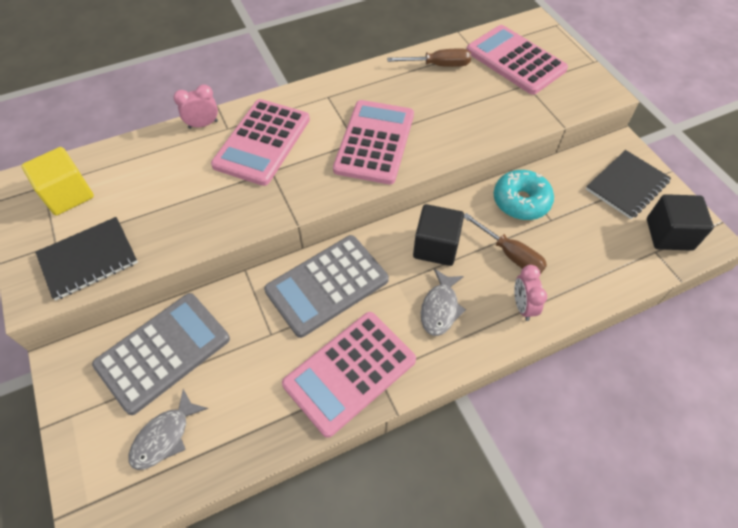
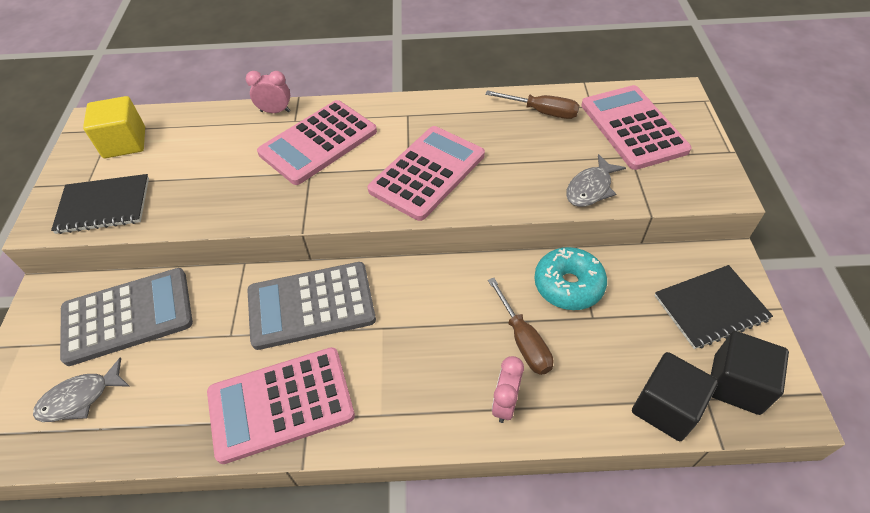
camera: 25 degrees right, 5 degrees down
black cube [413,204,464,266] -> black cube moved to [632,352,718,441]
grey fish [421,269,466,336] -> grey fish moved to [566,154,626,207]

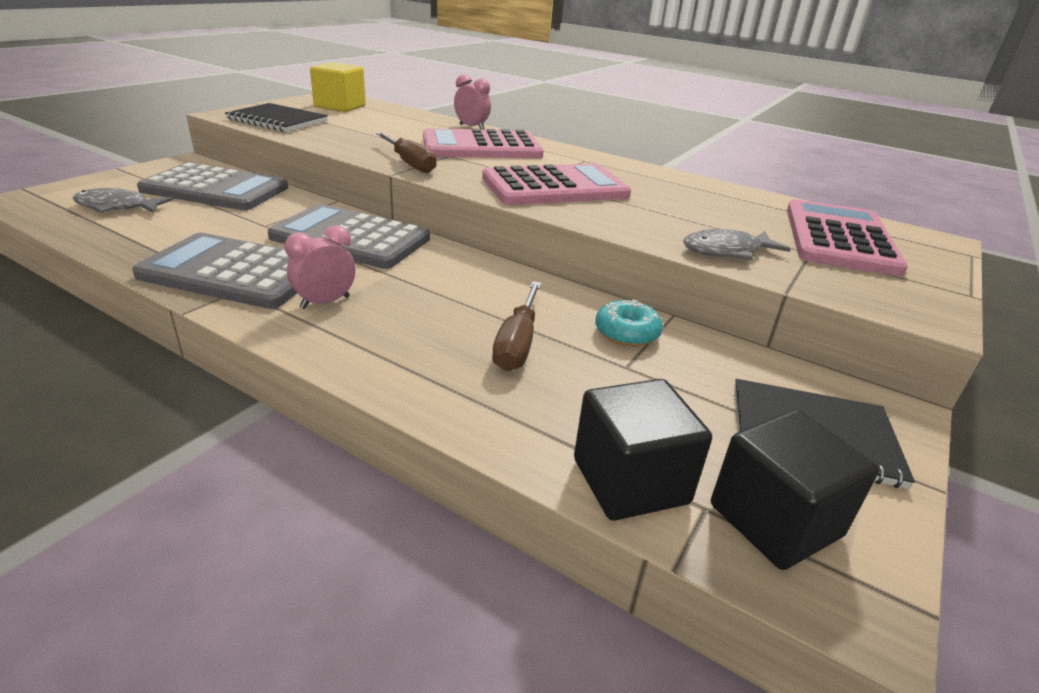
camera: 30 degrees right, 20 degrees down
pink calculator [207,347,355,464] -> grey calculator [132,233,297,309]
brown screwdriver [485,90,580,119] -> brown screwdriver moved to [376,132,437,173]
pink clock [492,356,524,423] -> pink clock moved to [284,225,355,309]
turquoise donut [534,247,607,310] -> turquoise donut [595,299,663,346], size x0.66

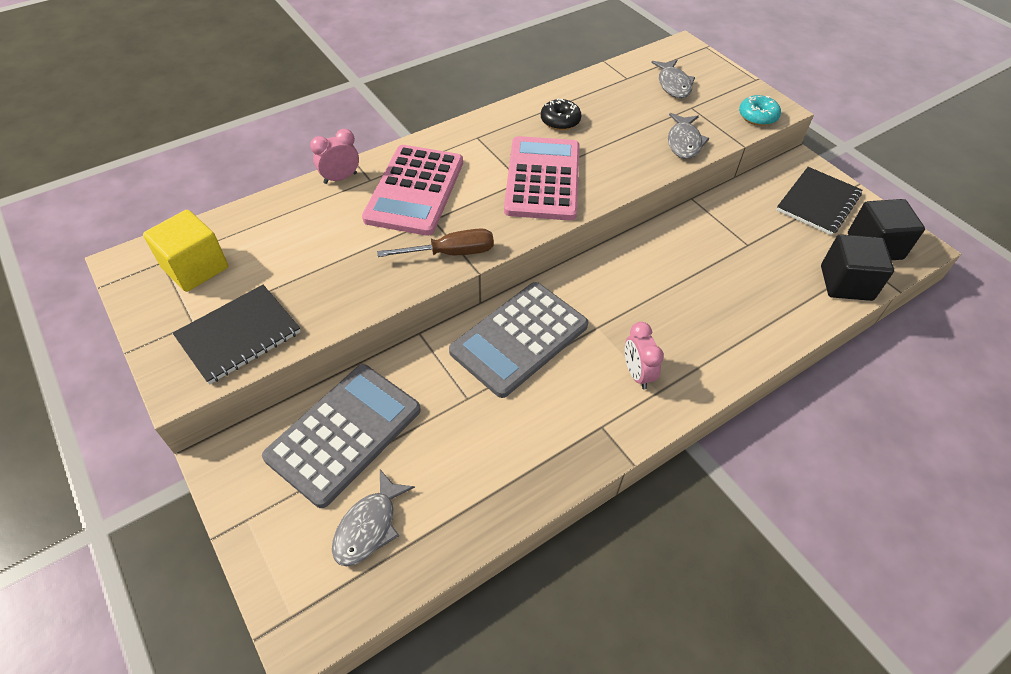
camera: 65 degrees left, 20 degrees up
grey calculator [132,233,297,309] -> none
brown screwdriver [492,281,541,371] -> none
turquoise donut [595,299,663,346] -> turquoise donut moved to [739,95,781,126]
pink calculator [787,199,908,277] -> grey fish [651,59,695,98]
none -> black donut [541,98,581,130]

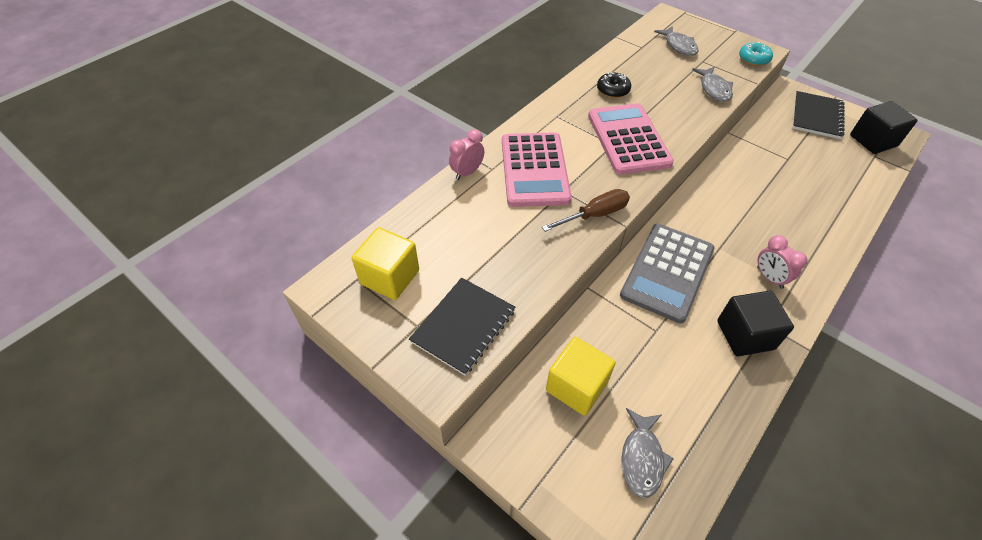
camera: 15 degrees left, 0 degrees up
grey calculator [262,364,421,508] -> yellow cube [546,337,616,416]
black cube [821,234,894,301] -> black cube moved to [717,291,794,356]

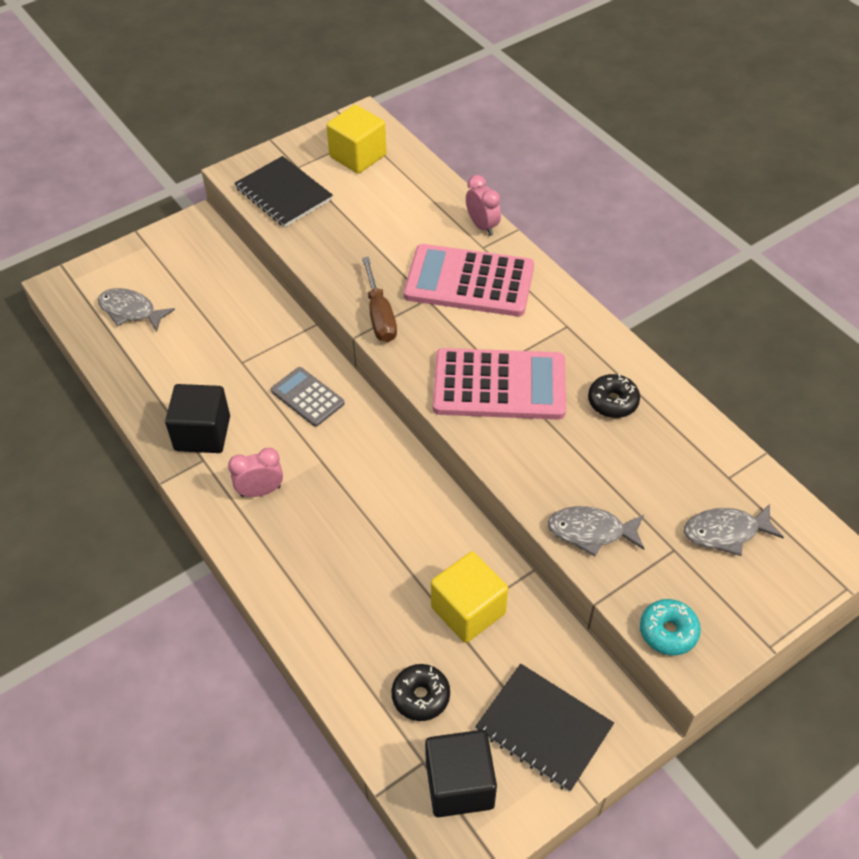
camera: 105 degrees right, 0 degrees up
yellow cube [546,337,616,416] -> yellow cube moved to [431,551,508,643]
grey calculator [620,224,715,323] -> grey calculator [271,367,345,427], size x0.54
none -> black donut [391,664,450,721]

